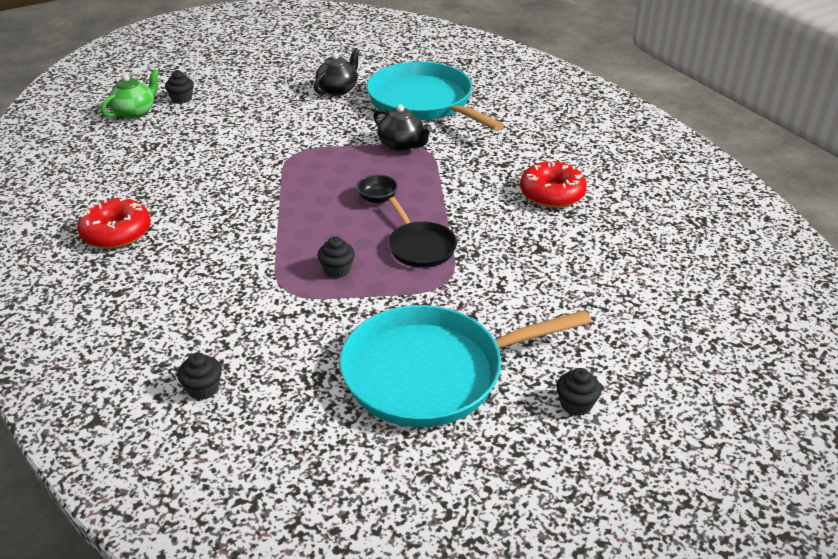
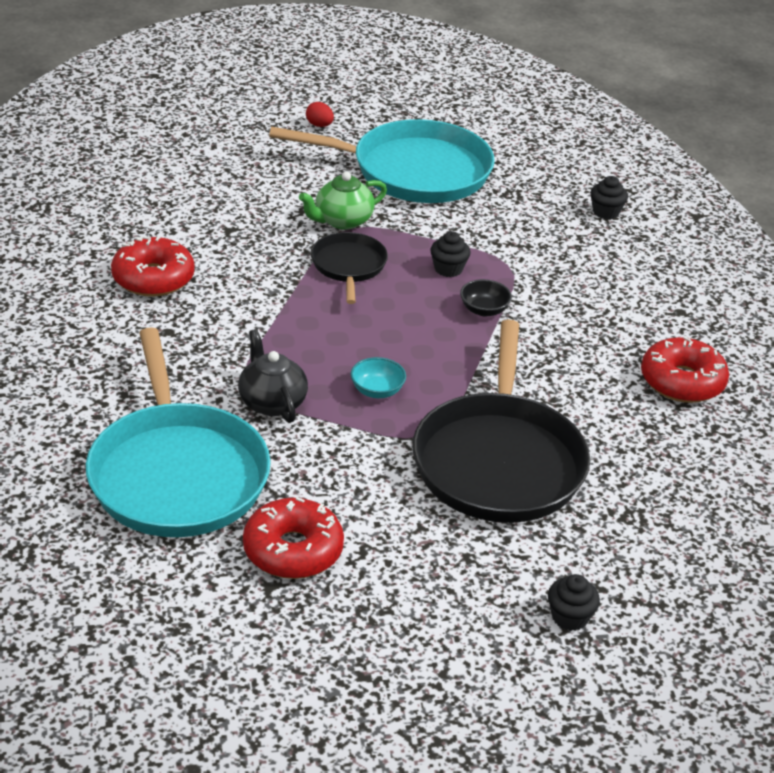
camera: 160 degrees left, 0 degrees up
green teapot [101,69,159,119] -> green teapot moved to [299,172,387,230]
black teapot [314,48,360,96] -> red donut [243,497,344,579]
black bowl [356,174,398,204] -> black bowl moved to [460,279,512,317]
black cupcake [557,368,601,416] -> red egg [306,102,334,127]
none -> turquoise bowl [351,357,406,398]
none -> black pan [413,320,590,523]

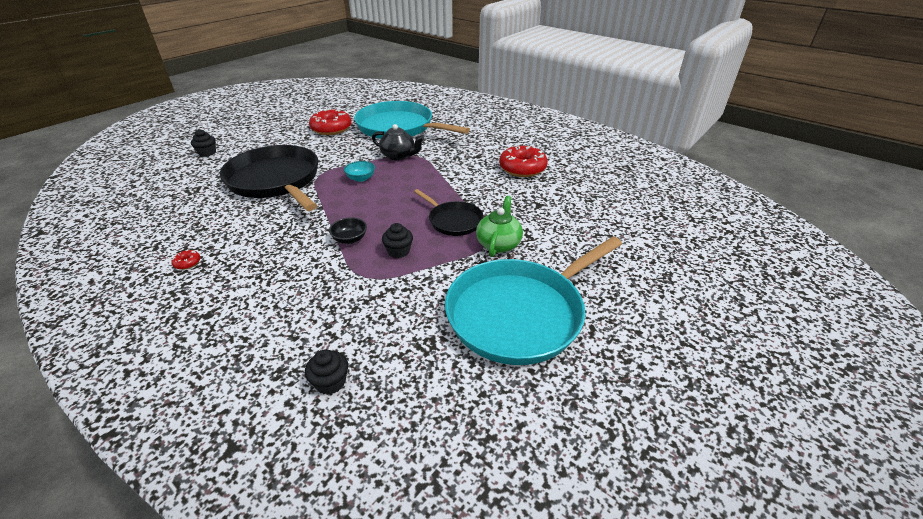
camera: 140 degrees right, 0 degrees up
red egg [306,102,334,127] -> none
red donut [641,337,729,403] -> red donut [171,250,201,270], size x0.41

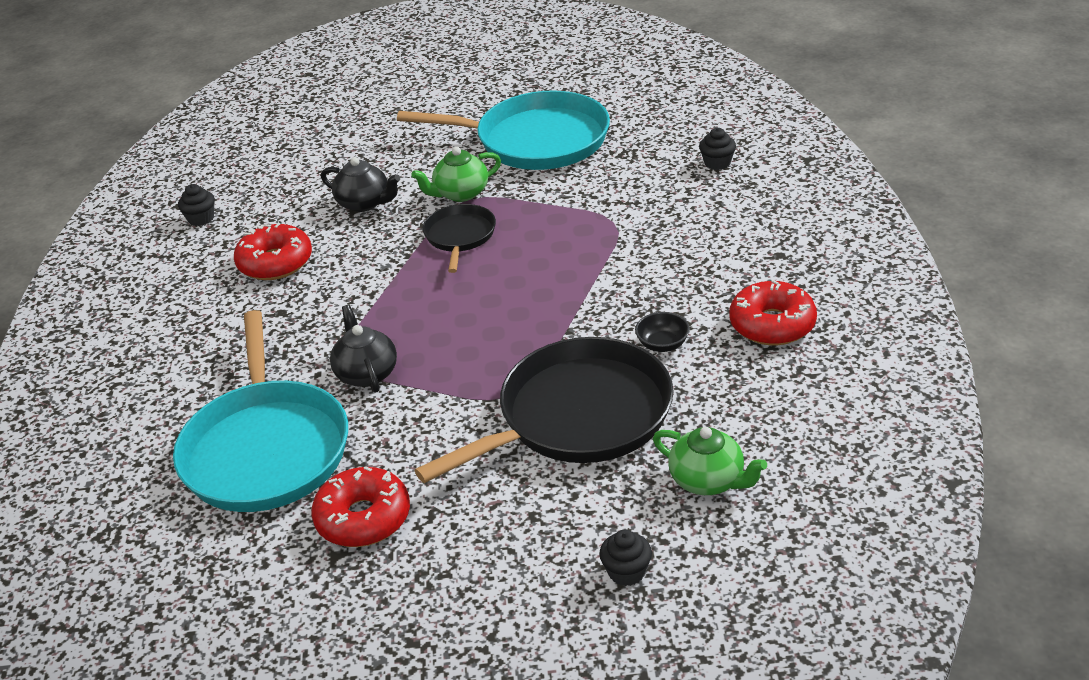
camera: 130 degrees left, 0 degrees up
red donut [171,250,201,270] -> red donut [730,280,817,345], size x2.44
black pan [220,145,318,211] -> black pan turned 135 degrees counterclockwise [414,337,674,483]
black bowl [329,217,367,244] -> black bowl moved to [635,312,690,352]
turquoise bowl [344,161,375,182] -> none
black cupcake [382,223,413,258] -> black cupcake moved to [178,184,215,226]
none -> black teapot [321,157,400,212]
none -> green teapot [653,427,767,495]

